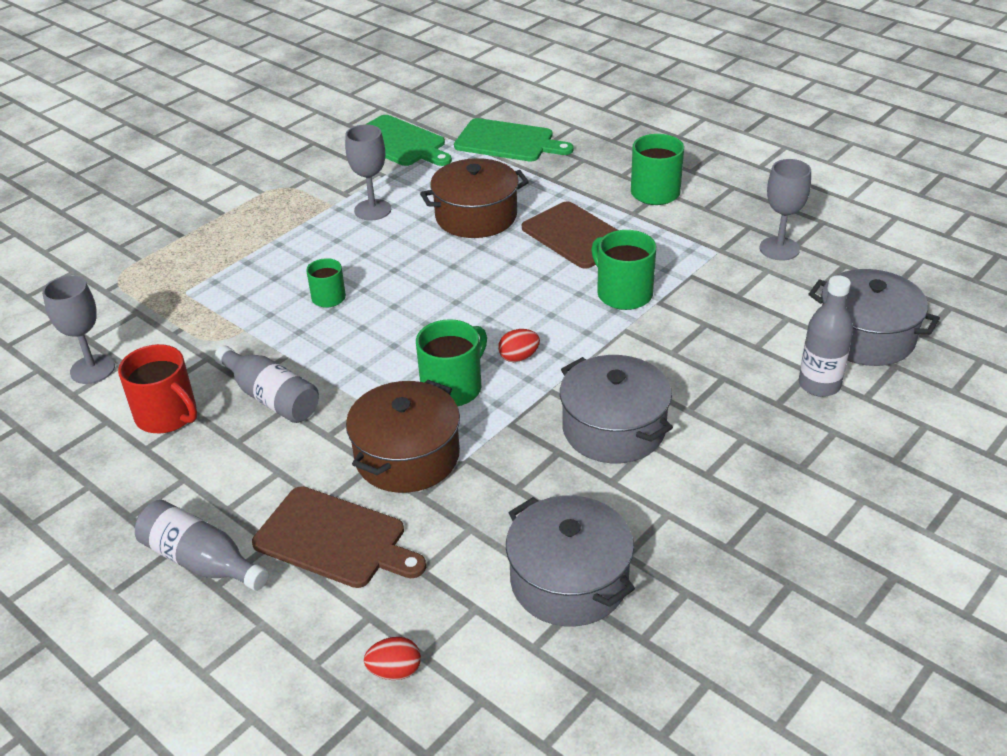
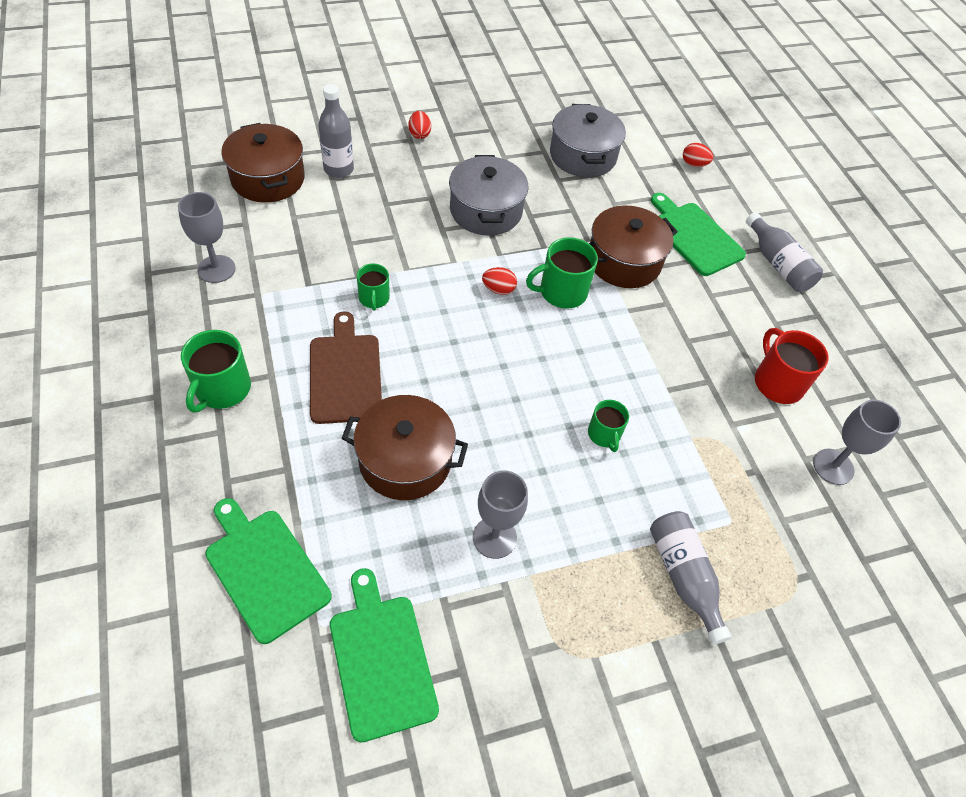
camera: 155 degrees left, 15 degrees up
grey bottle [214,346,319,423] -> grey bottle moved to [650,511,731,644]
brown cutting board [252,486,426,588] -> green cutting board [651,193,746,276]
green mug [591,230,656,310] -> green mug [357,263,390,311], size x0.62
grey pot [809,269,940,366] -> brown pot [221,123,305,202]
none -> red egg [408,111,431,139]

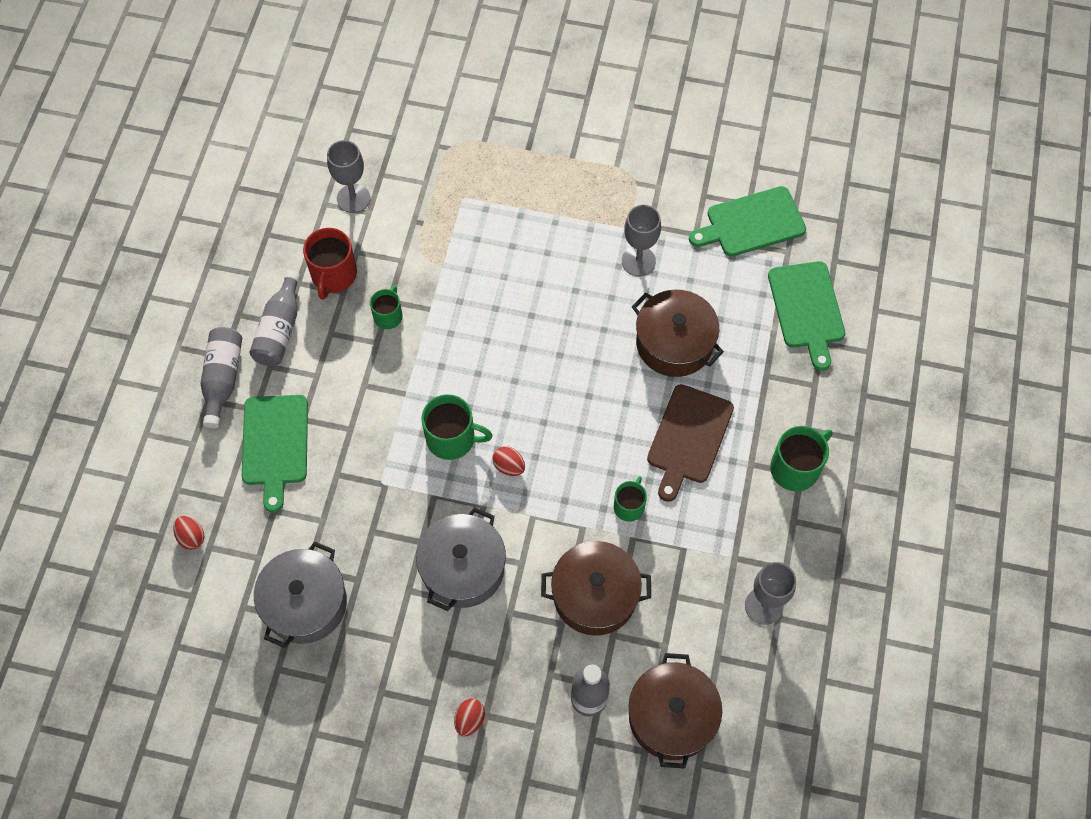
camera: 145 degrees left, 10 degrees up
green cutting board [330,568,439,742] -> green cutting board turned 60 degrees clockwise [689,186,806,257]
green mug [588,400,629,452] -> green mug moved to [370,286,403,329]
brown pot [589,205,678,288] -> brown pot moved to [541,541,651,636]
grey bottle [650,511,731,644] -> grey bottle moved to [249,270,301,366]

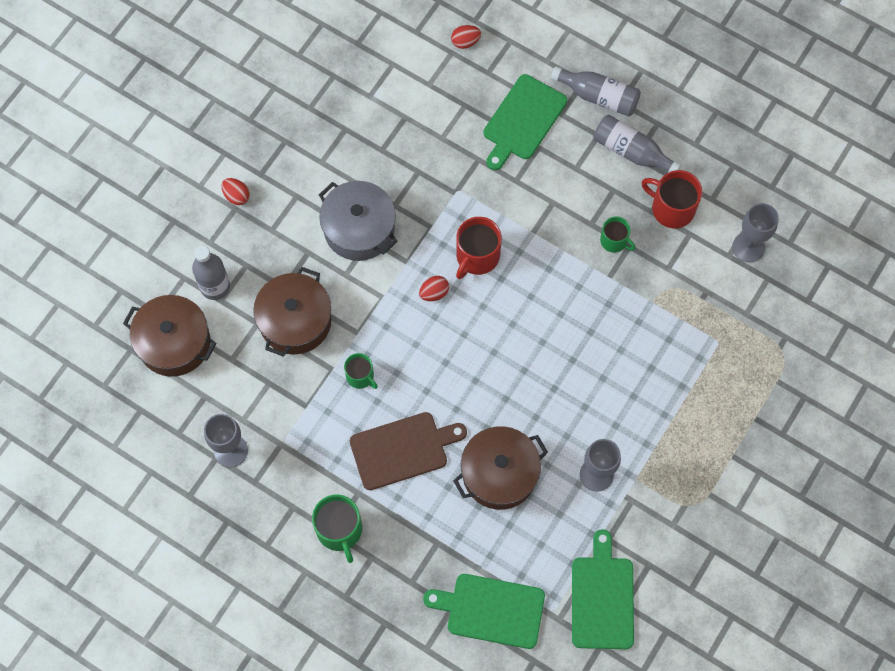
camera: 110 degrees right, 5 degrees up
green cutting board [242,395,308,513] -> green cutting board turned 75 degrees counterclockwise [483,74,567,170]
grey pot [254,541,347,648] -> none
green mug [421,394,492,460] -> red mug [456,217,502,279]
brown cutting board [647,384,734,502] -> brown cutting board turned 120 degrees clockwise [350,412,467,490]

